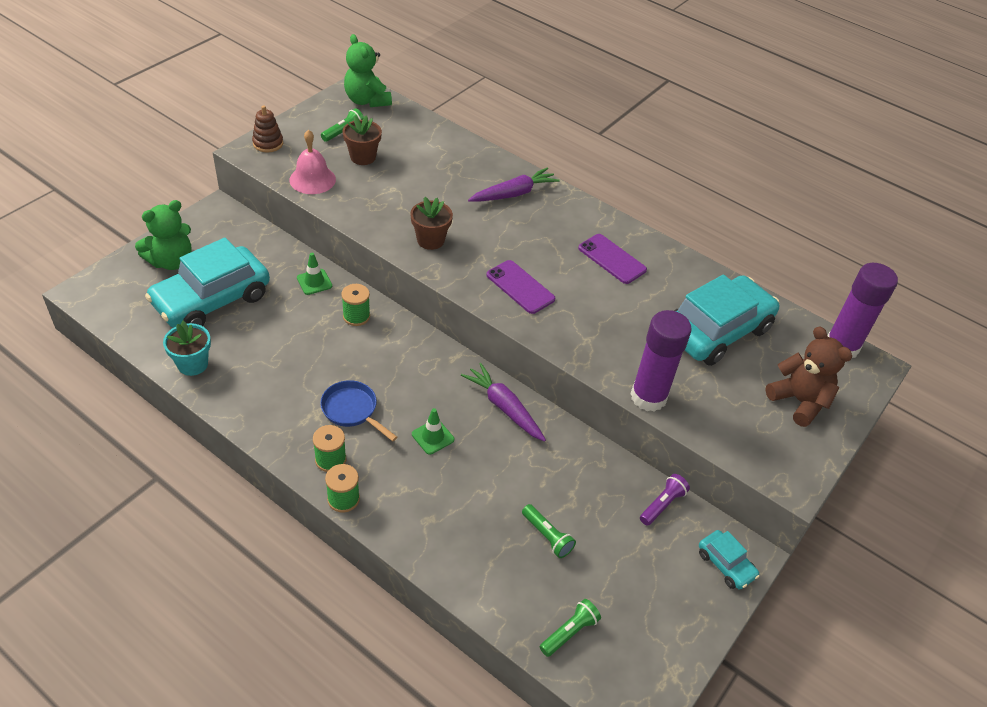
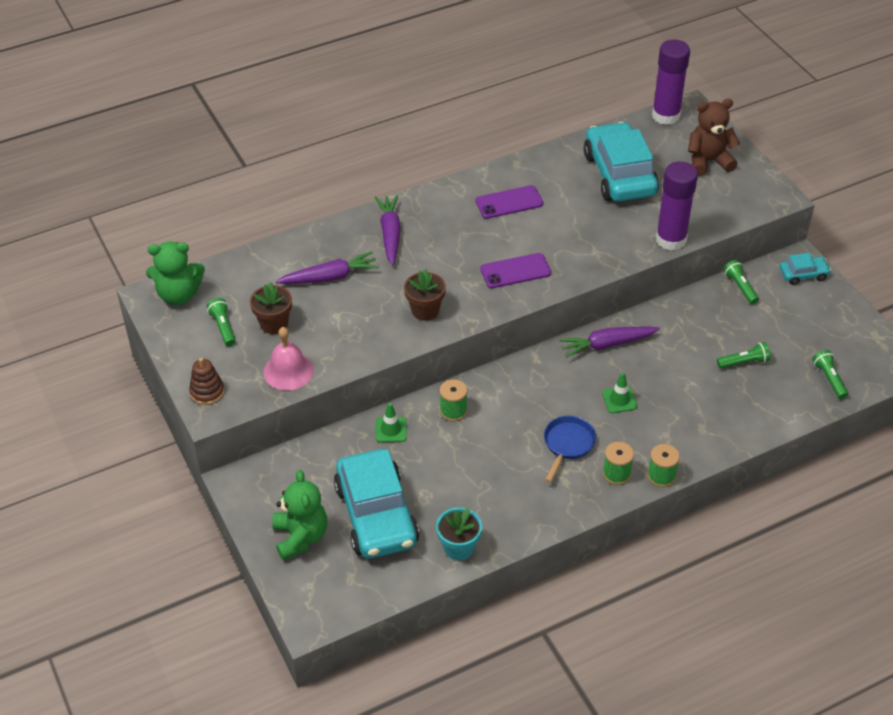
camera: 60 degrees left, 0 degrees up
blue pan [320,380,397,441] -> blue pan turned 135 degrees clockwise [544,416,596,482]
purple flashlight [640,474,690,526] -> green flashlight [723,260,759,304]
none -> purple carrot [276,251,379,284]

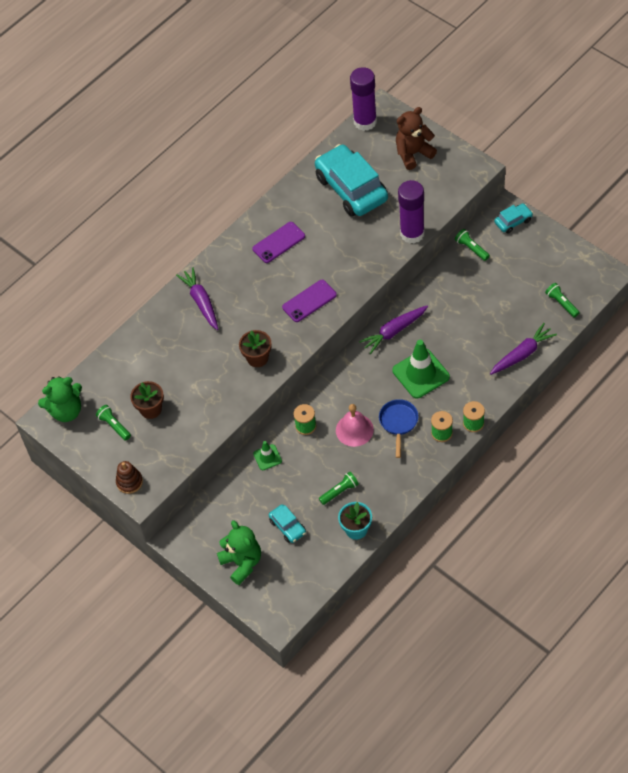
camera: 15 degrees left, 10 degrees up
pink bell [264,327,314,390] -> pink bell moved to [336,404,374,447]
purple carrot [276,251,379,284] -> purple carrot moved to [490,323,557,375]
turquoise car [334,449,419,558] -> turquoise car [269,504,306,543], size x0.46
green traffic cone [602,373,638,413] -> green traffic cone [392,340,450,398], size x1.93
green flashlight [717,342,770,369] -> green flashlight moved to [319,472,359,505]

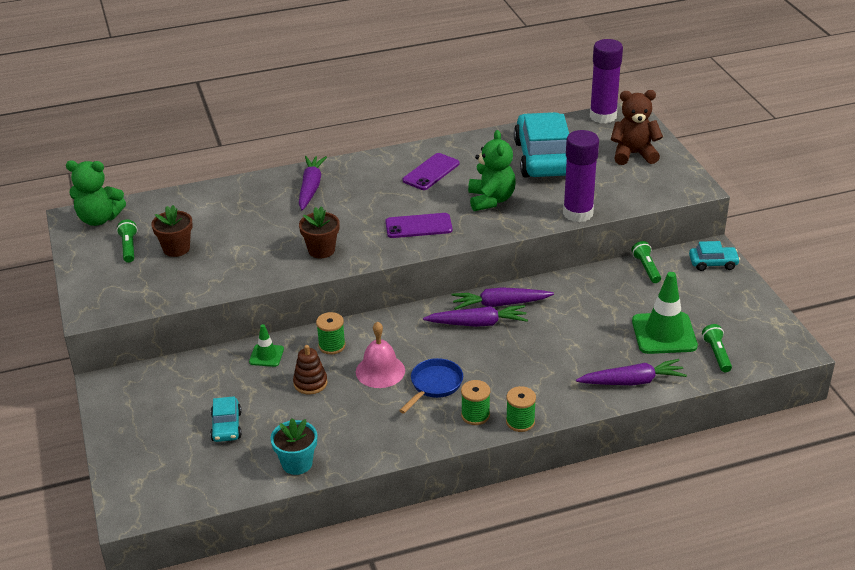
camera: 25 degrees right, 20 degrees down
brown stacking toy [116,461,143,494] -> brown stacking toy moved to [293,345,328,395]
green teddy bear [217,520,261,585] -> green teddy bear moved to [468,130,516,211]
purple phone [252,222,305,263] -> purple phone turned 45 degrees counterclockwise [403,153,459,190]
green flashlight [319,472,359,505] -> none
green traffic cone [392,340,450,398] -> green traffic cone moved to [632,272,698,354]
none -> purple carrot [423,305,528,327]

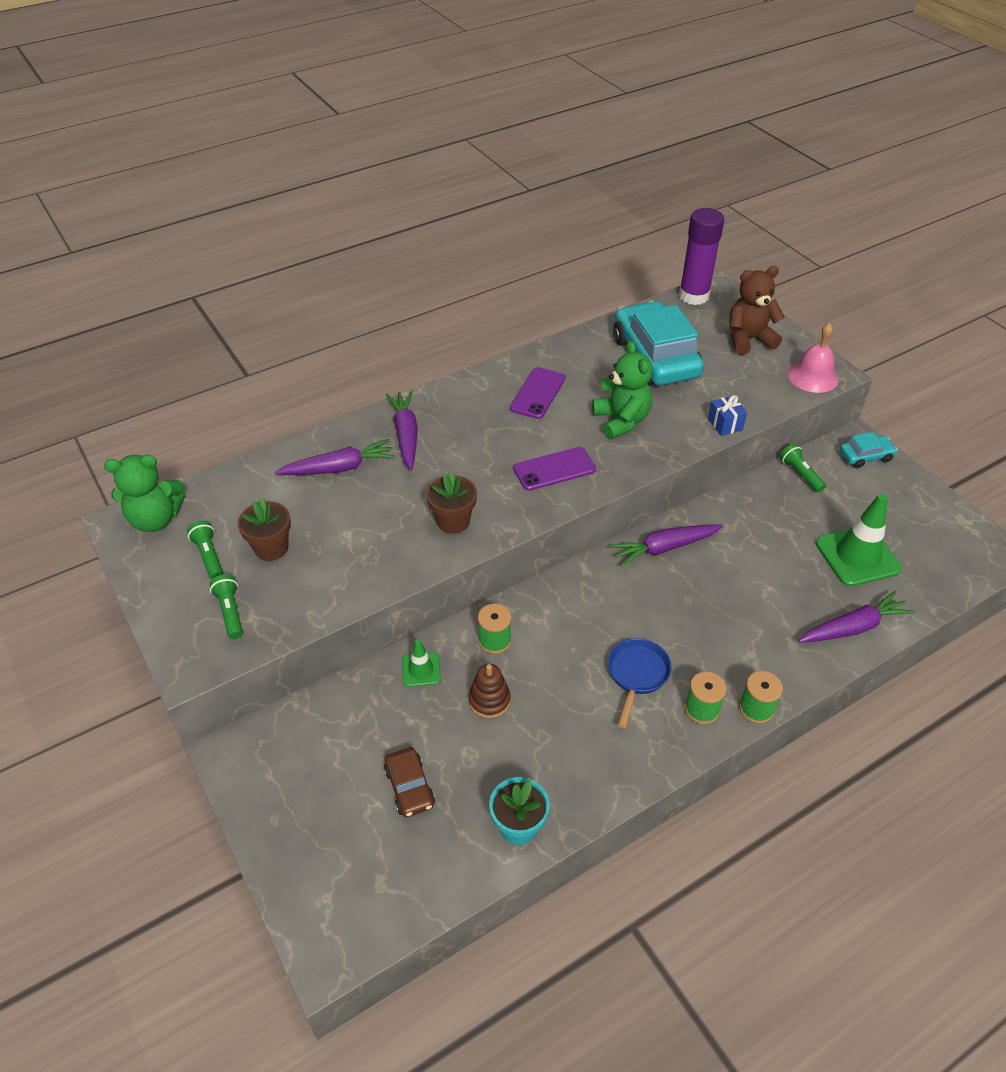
camera: 15 degrees left, 10 degrees up
turquoise car [210,396,242,442] -> brown car [384,747,435,817]
pink bell [356,321,405,388] -> pink bell moved to [788,323,839,393]
purple carrot [423,305,528,327] -> purple carrot moved to [274,439,396,475]
purple glue stick [563,130,599,222] -> blue gift [708,395,747,436]
green flashlight [702,324,732,372] -> green flashlight moved to [210,574,243,639]

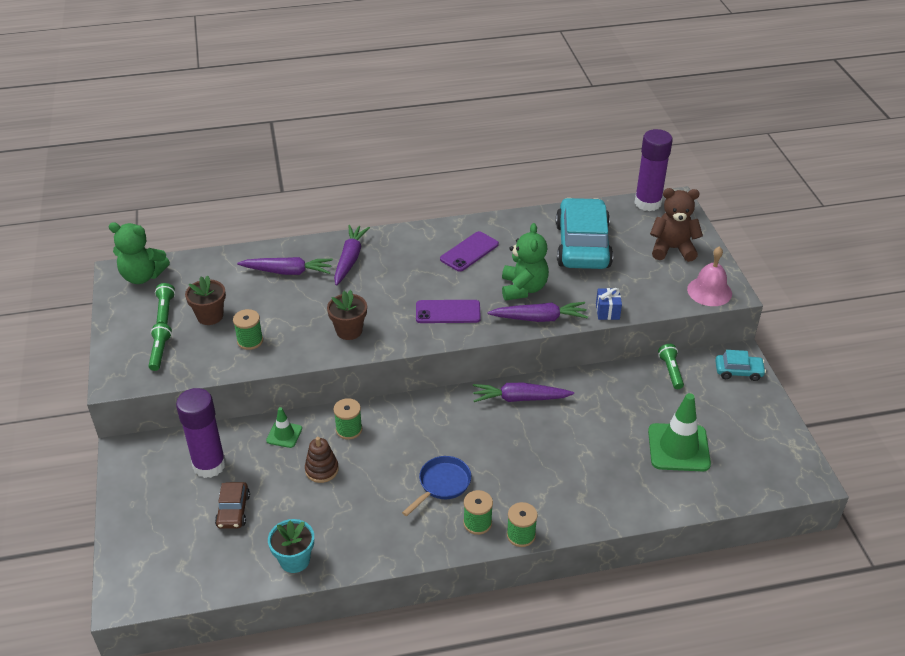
camera: 20 degrees right, 5 degrees down
purple carrot [798,591,915,643] -> purple carrot moved to [488,302,588,322]
none -> purple glue stick [176,388,226,478]
none -> green spool [233,309,263,350]

